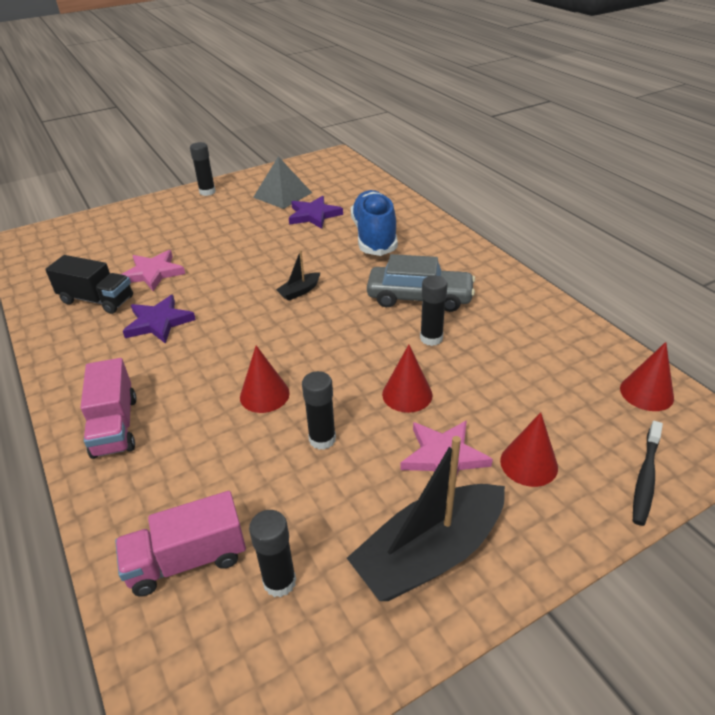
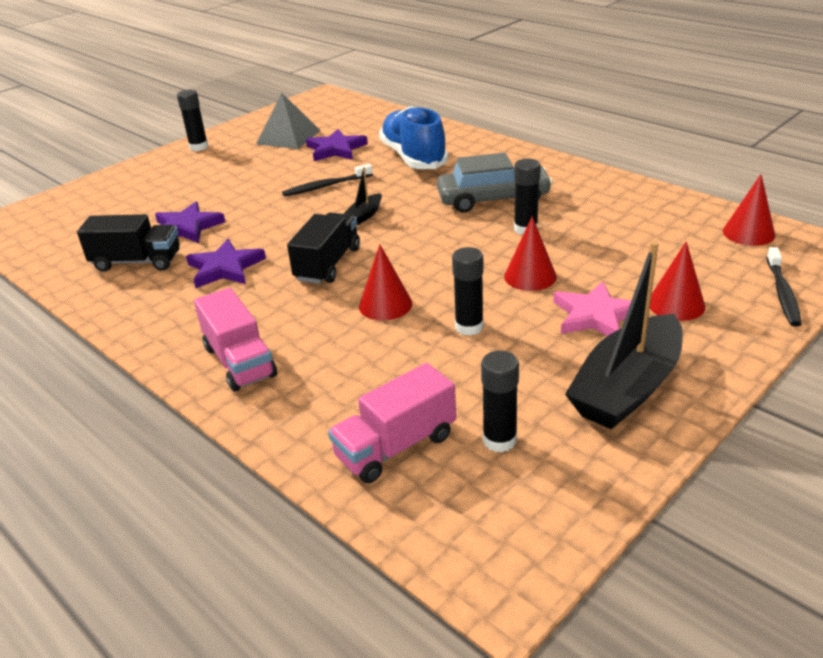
camera: 15 degrees left, 5 degrees down
pink star [121,250,185,291] -> purple star [155,202,225,243]
none -> black toothbrush [282,164,373,196]
none -> black truck [287,212,360,284]

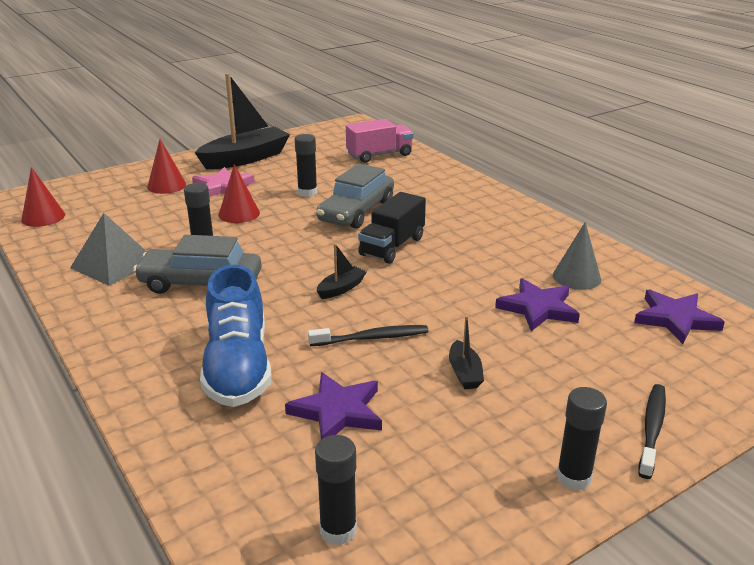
camera: 170 degrees left, 5 degrees down
black truck [77,214,180,272] -> grey cone [553,222,601,290]
purple star [186,239,266,288] -> purple star moved to [634,289,725,344]
pink truck [194,288,277,392] -> none
grey pyramid [256,93,321,149] -> grey pyramid moved to [70,213,147,286]
red cone [359,244,412,321] -> grey car [316,163,394,229]
black glue stick [481,350,519,452] -> black glue stick moved to [315,435,357,545]
black toothbrush [766,247,801,327] -> black toothbrush moved to [638,384,666,479]
none -> black boat [449,316,484,389]

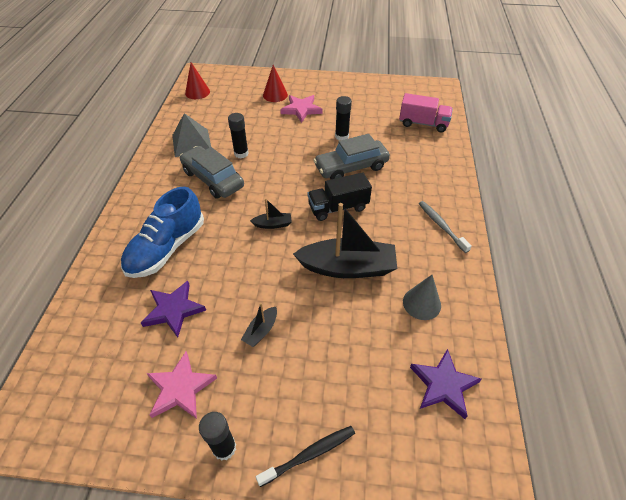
camera: 40 degrees right, 20 degrees up
black boat [194,73,290,169] -> black boat moved to [293,203,397,278]
red cone [219,164,260,223] -> none
black toothbrush [308,325,429,346] -> none
black glue stick [315,435,357,545] -> none
purple star [495,278,580,331] -> none
none -> pink star [146,352,217,419]
none -> grey toothbrush [419,201,472,253]

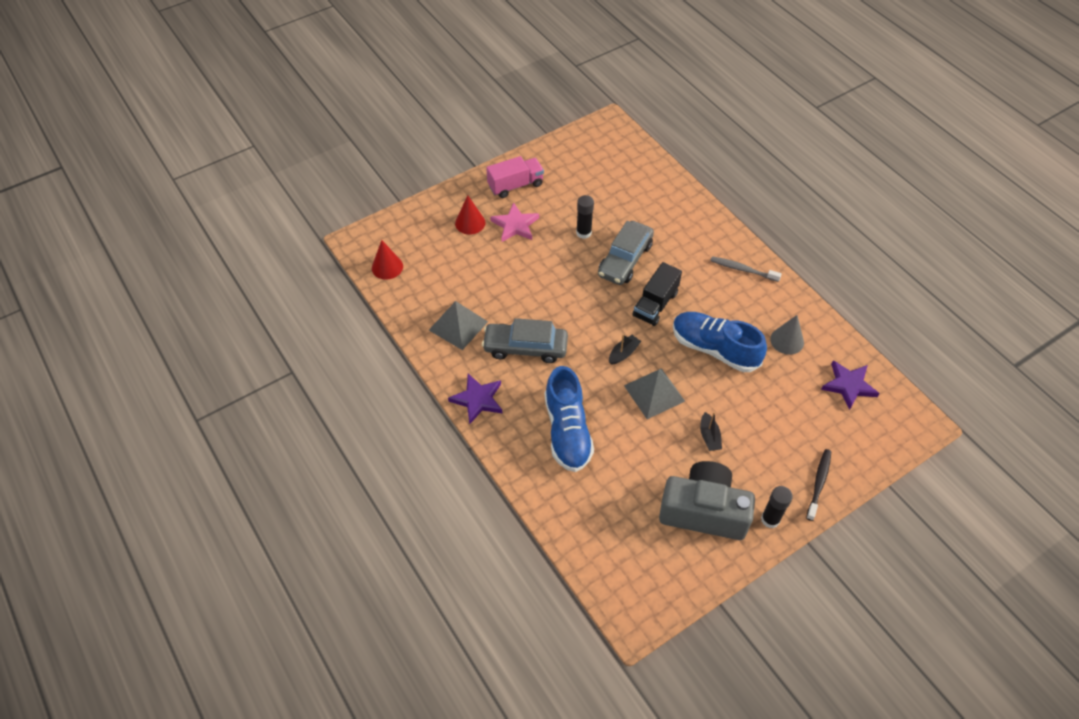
camera: 40 degrees left, 5 degrees up
purple star [141,281,206,338] -> purple star moved to [448,374,502,425]
pink star [146,352,217,419] -> grey camera [659,461,755,540]
black glue stick [228,113,249,158] -> none
black boat [293,203,397,278] -> blue shoe [673,312,767,372]
pink truck [399,93,453,132] -> pink truck moved to [486,156,544,198]
none -> grey pyramid [624,368,685,419]

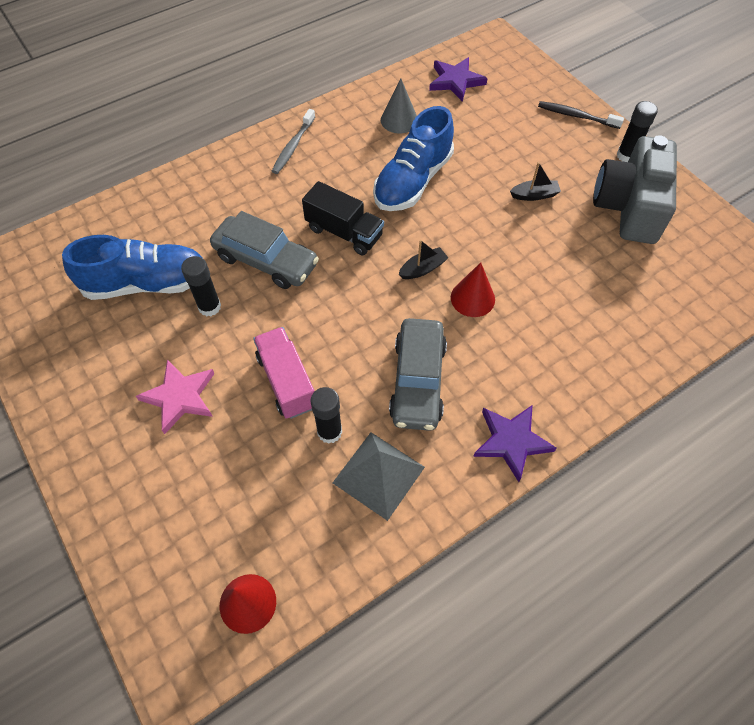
camera: 90 degrees left, 5 degrees up
red cone [455,195,485,235] -> red cone moved to [451,262,495,317]
pink truck [486,156,544,198] -> pink truck moved to [253,327,315,419]
blue shoe [545,366,594,472] -> blue shoe moved to [62,235,202,300]
black boat [609,334,641,365] -> black boat turned 105 degrees clockwise [398,240,448,279]
grey pyramid [624,368,685,419] -> none
none -> black glue stick [311,387,342,444]

